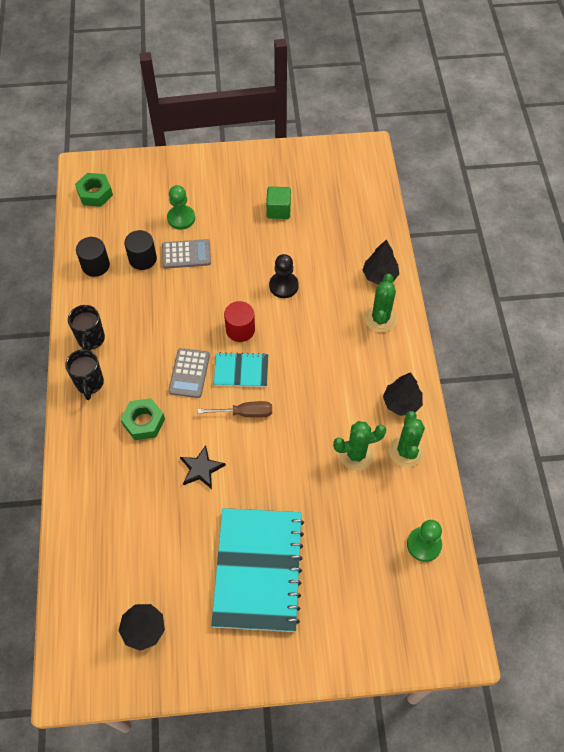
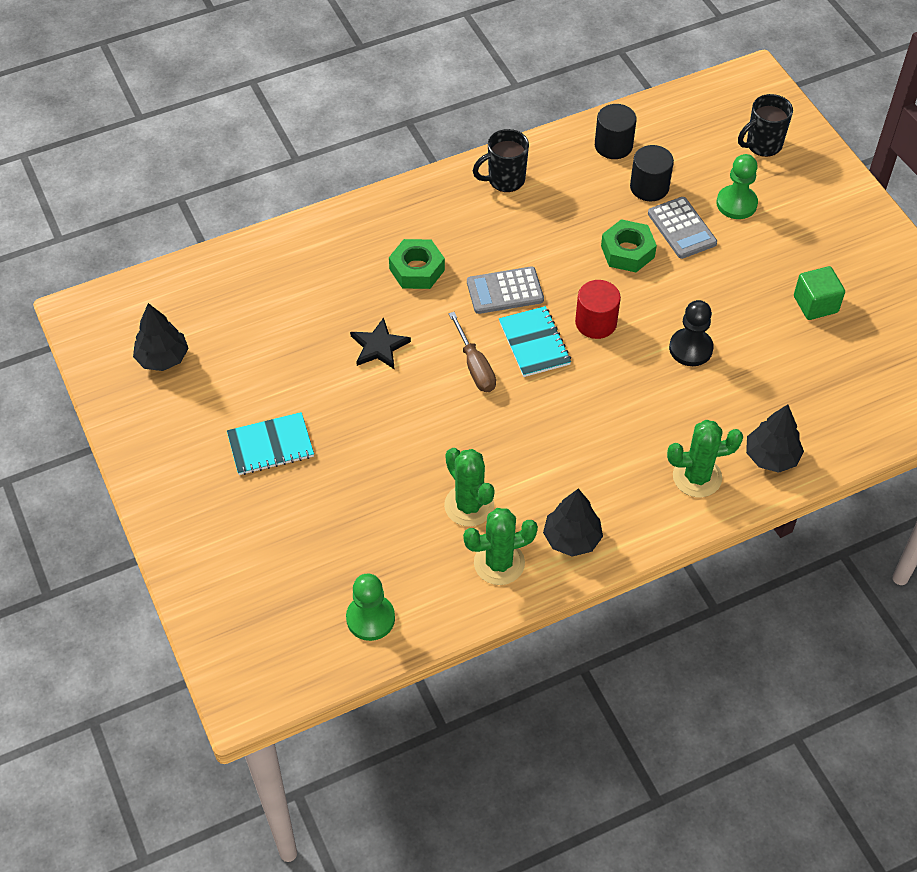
camera: 70 degrees right, 5 degrees down
black mug [65,349,104,400] -> black mug moved to [738,94,793,157]
green nut [75,173,113,207] -> green nut moved to [601,219,657,272]
turquoise notebook [211,508,304,632] -> turquoise notebook [227,412,314,475], size x0.50

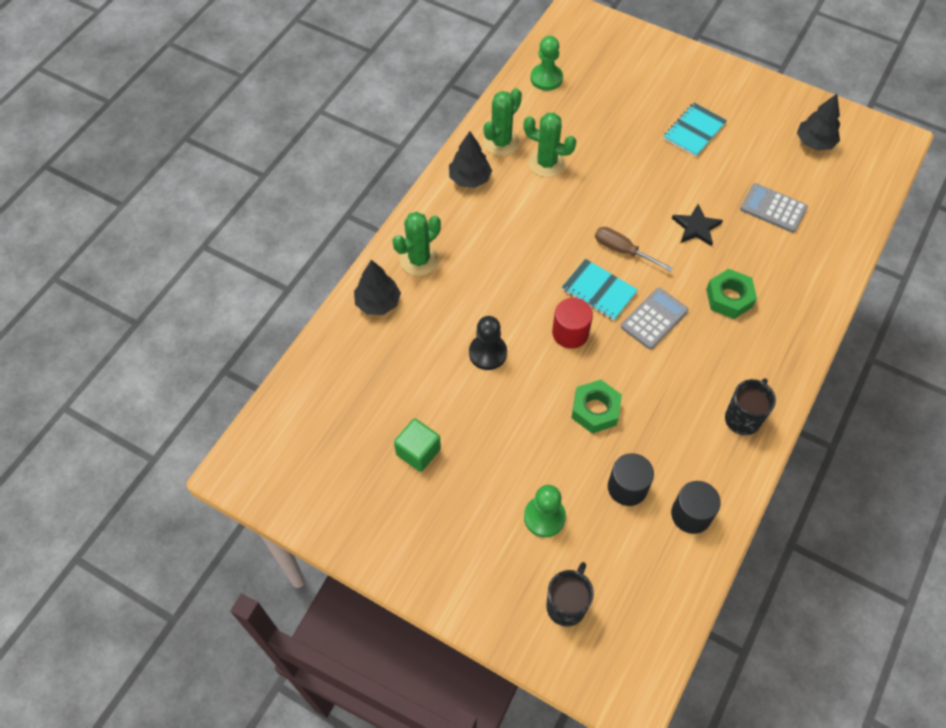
camera: 145 degrees right, 5 degrees up
grey calculator [648,197,717,259] -> grey calculator moved to [740,183,808,233]

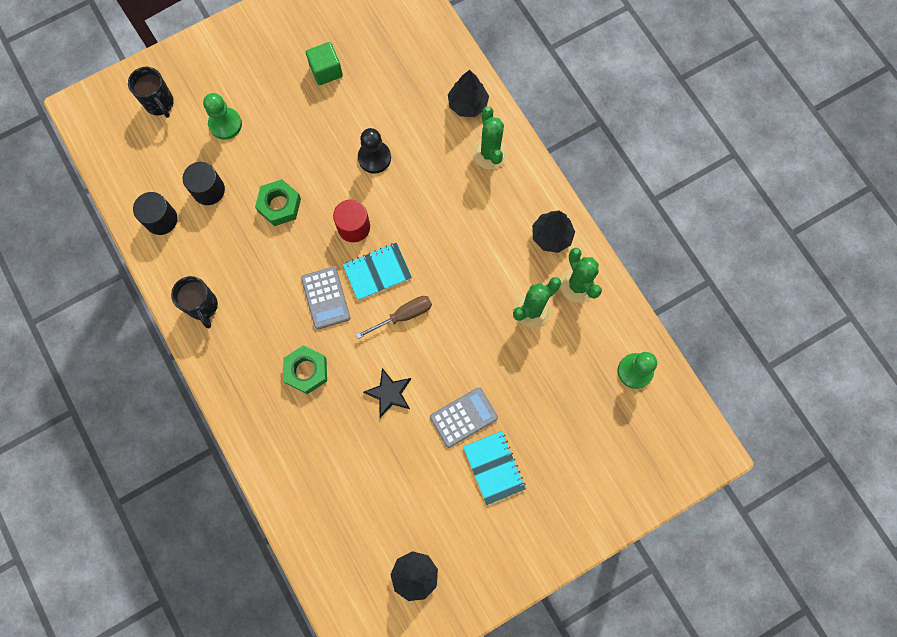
camera: 120 degrees right, 15 degrees up
grey calculator [740,183,808,233] -> grey calculator moved to [430,387,498,448]

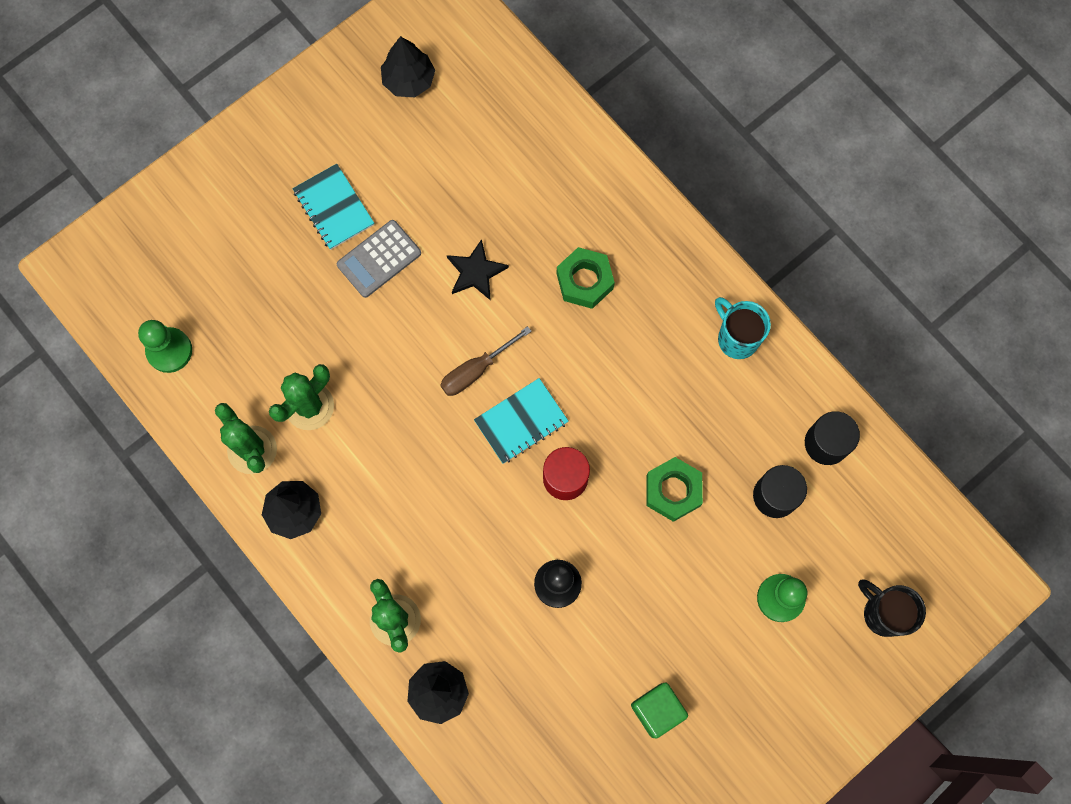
camera: 170 degrees right, 0 degrees up
black mug [171,276,218,328] -> turquoise mug [715,297,771,359]
grey calculator [301,267,350,330] -> none

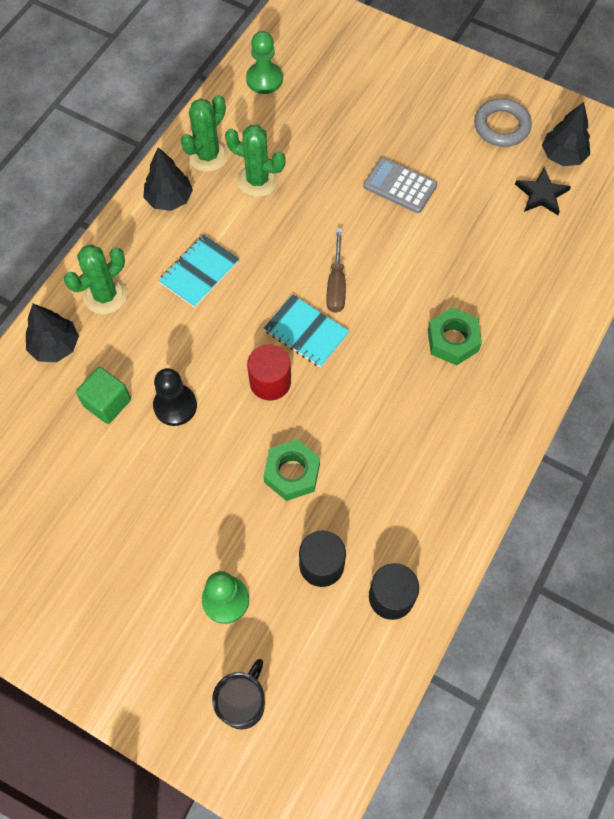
camera: 70 degrees right, 10 degrees down
turquoise notebook [292,164,374,250] -> turquoise notebook moved to [158,235,239,308]
brown screwdriver [440,326,532,396] -> brown screwdriver turned 120 degrees counterclockwise [326,228,346,313]
black star [447,239,509,300] -> black star moved to [515,168,571,215]
green cube [631,682,688,738] -> green cube moved to [76,367,131,424]
turquoise mug [715,297,771,359] -> none
none -> grey ring [474,99,532,147]

